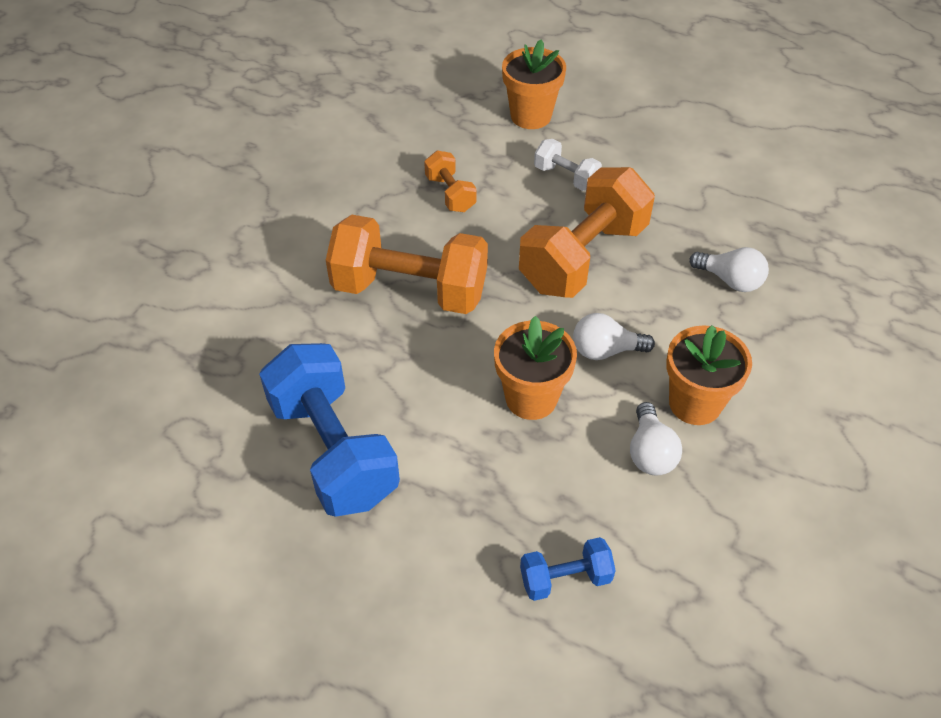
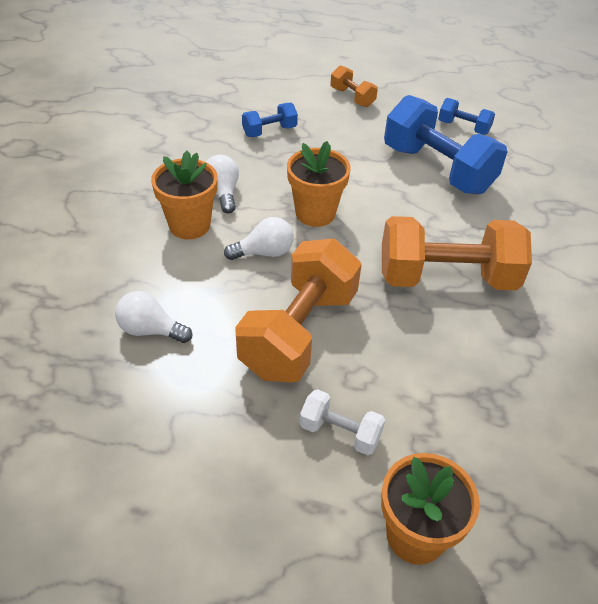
camera: 165 degrees right, 5 degrees down
orange dumbbell [424,151,477,212] -> orange dumbbell moved to [330,65,378,107]
none -> blue dumbbell [438,98,495,135]

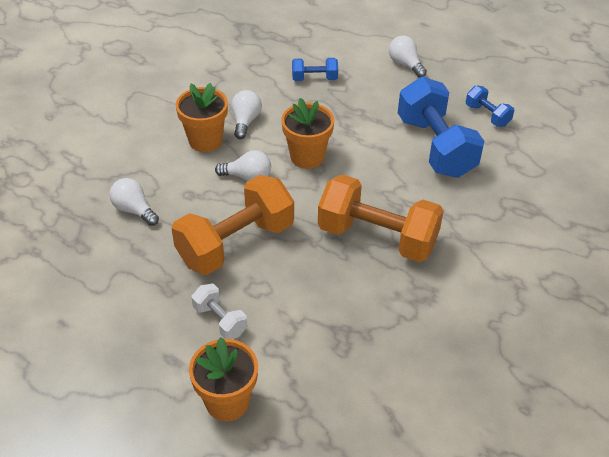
camera: 25 degrees right, 0 degrees up
orange dumbbell [330,65,378,107] -> white light bulb [389,35,427,78]

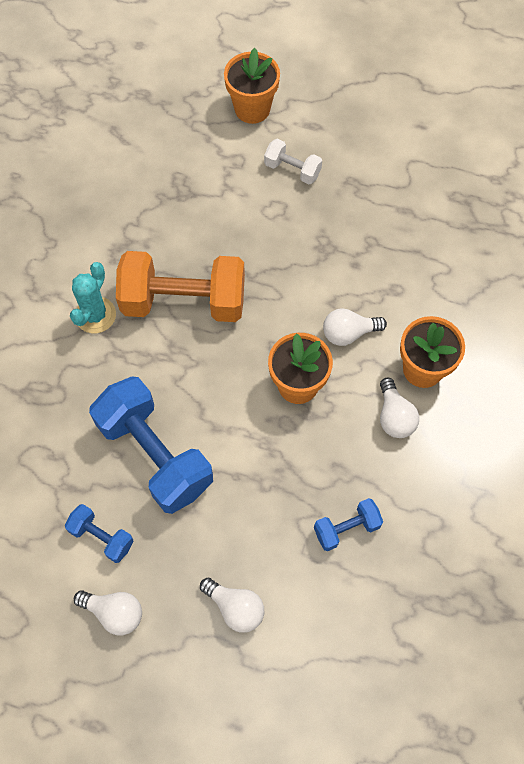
camera: 160 degrees right, 20 degrees up
white light bulb [109,178,159,226] -> white light bulb moved to [74,590,142,635]
orange dumbbell [171,175,294,275] -> none
none -> turquoise cactus [70,262,116,333]

